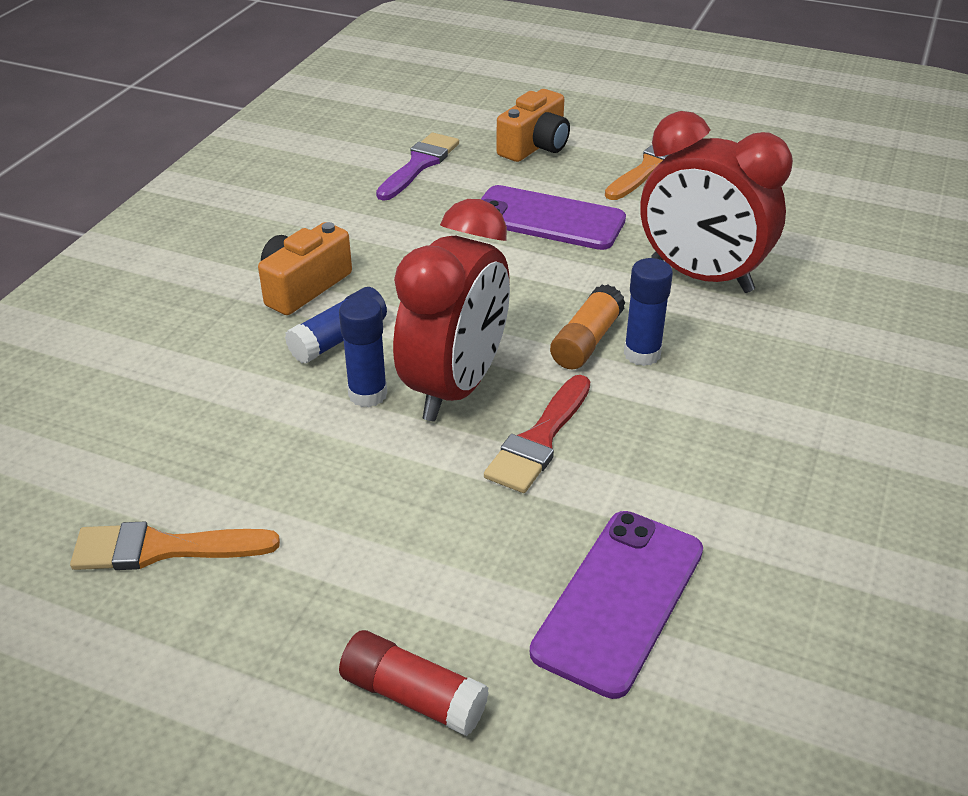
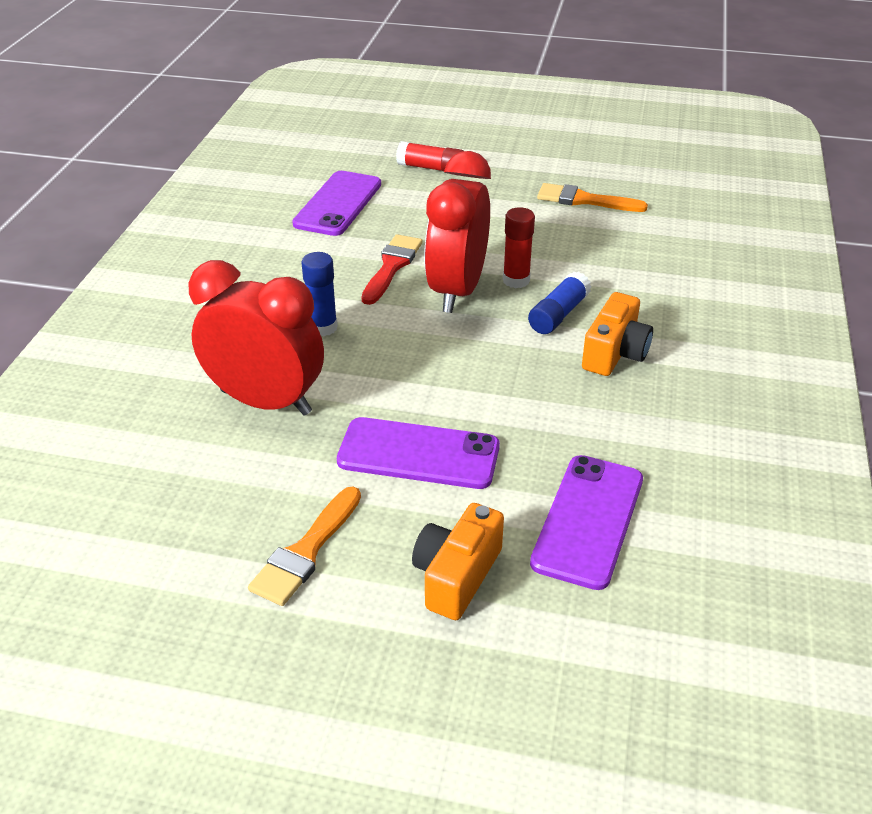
camera: 170 degrees right, 0 degrees up
orange brush [70,521,280,570] -> orange brush turned 150 degrees counterclockwise [537,183,648,212]
blue glue stick [339,296,387,407] -> red glue stick [503,207,535,288]
purple brush [376,133,459,201] -> purple phone [530,455,643,590]
orange glue stick [550,285,626,370] -> none

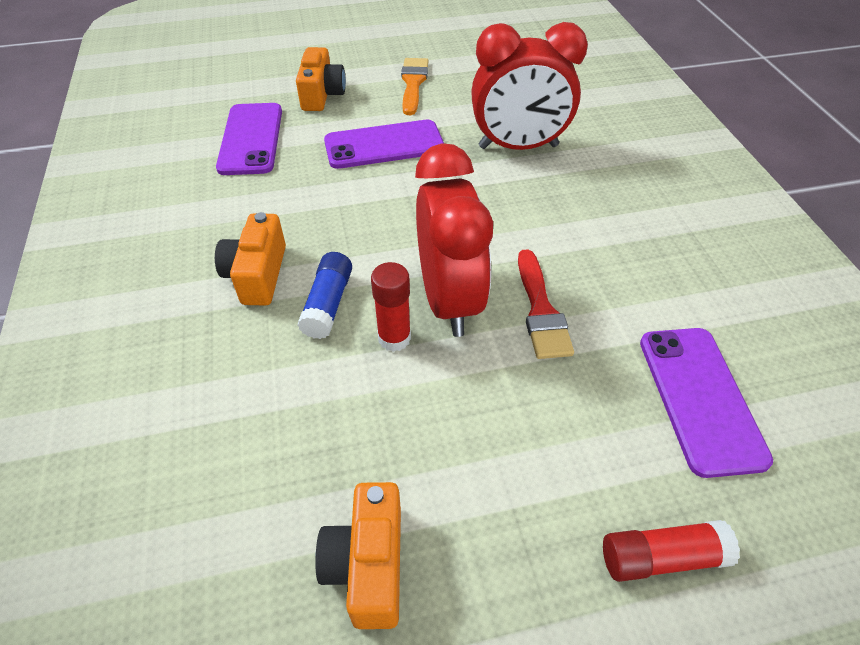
camera: 155 degrees right, 10 degrees up
blue glue stick [301,252,338,336] -> none
orange brush [537,183,648,212] -> orange camera [315,482,401,629]

